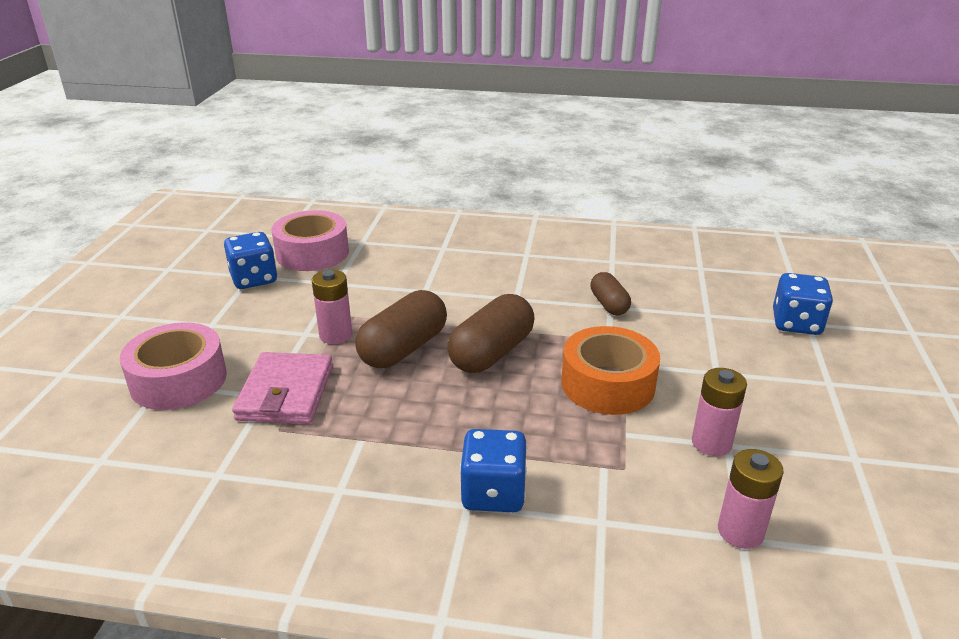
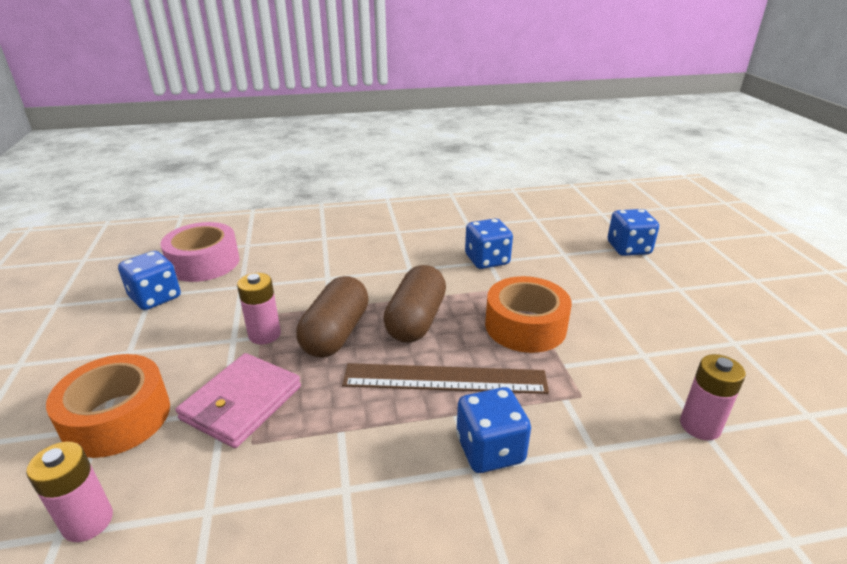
camera: 20 degrees left, 0 degrees up
pink tape [120,322,227,410] -> orange tape [46,354,170,458]
pink wallet [232,352,333,424] -> pink wallet turned 45 degrees clockwise [176,353,301,448]
brown capsule [590,272,631,315] -> blue dice [465,218,513,269]
pink battery [692,368,747,456] -> pink battery moved to [26,442,113,542]
none -> brown ruler [342,363,549,394]

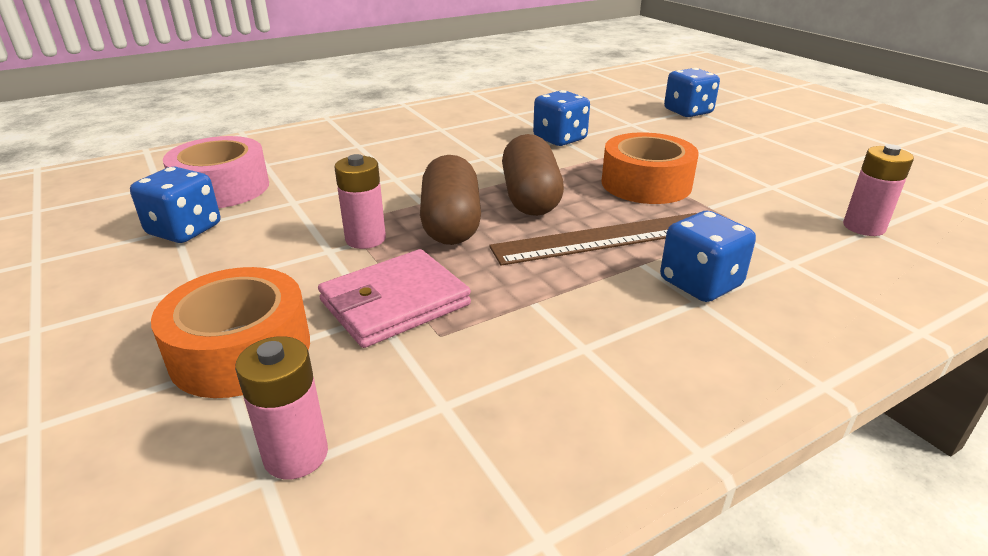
camera: 20 degrees left, 0 degrees up
pink wallet [176,353,301,448] -> pink wallet turned 45 degrees clockwise [318,249,471,348]

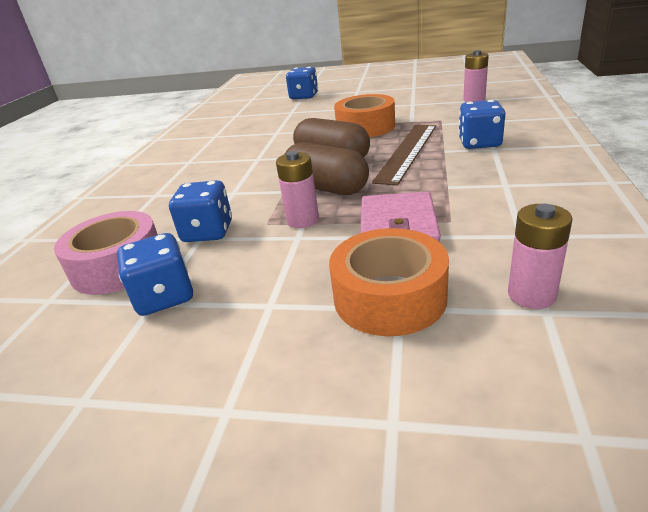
camera: 45 degrees left, 0 degrees up
blue dice [533,90,590,146] -> blue dice moved to [169,180,232,242]

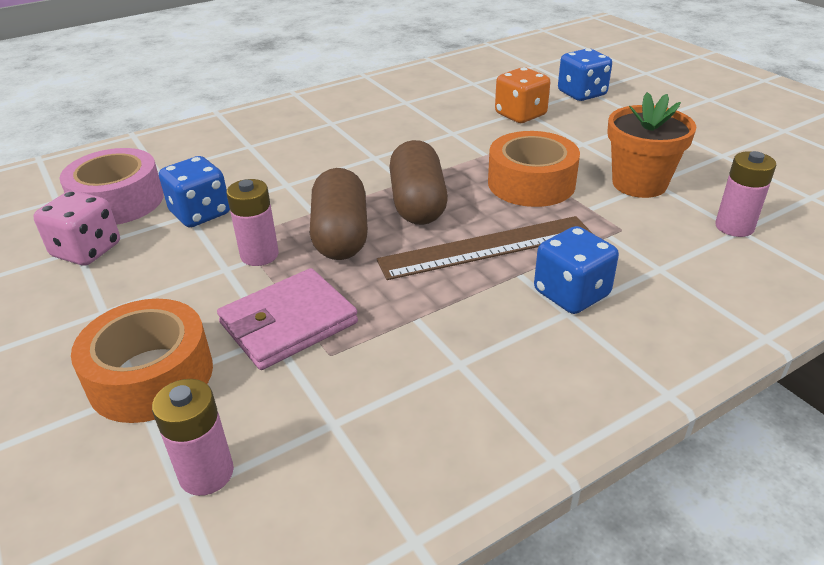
camera: 45 degrees right, 5 degrees up
blue dice [117,233,193,316] -> pink dice [33,190,120,266]
none -> orange dice [495,67,550,123]
none -> orange flower pot [607,92,696,198]

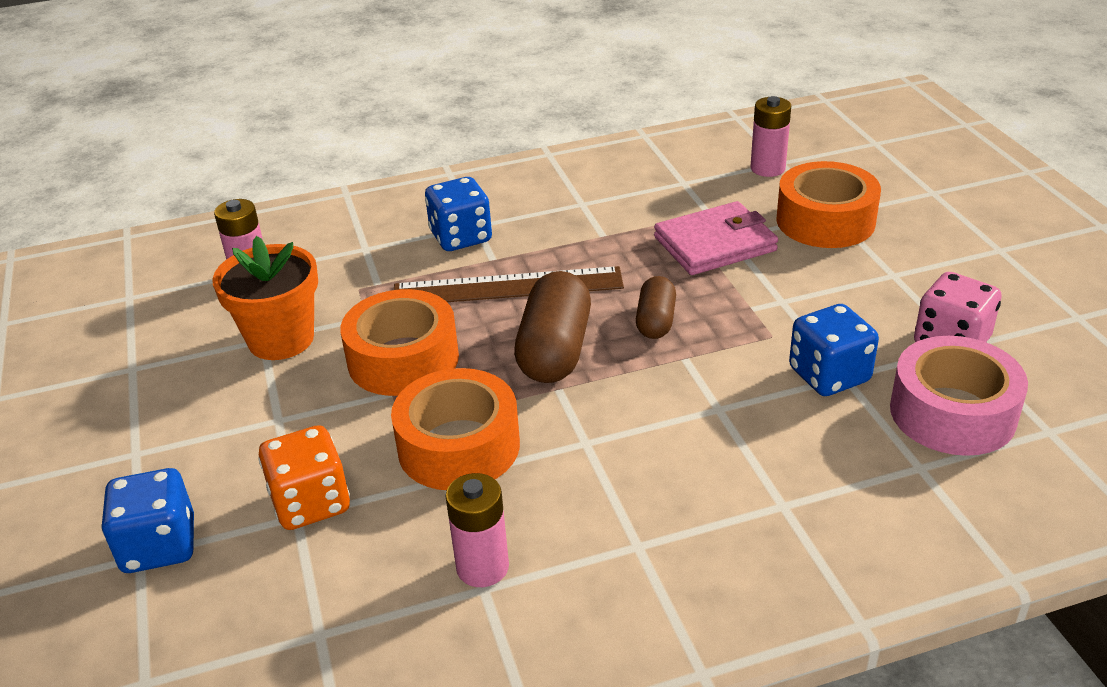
camera: 165 degrees left, 0 degrees up
pink battery [226,179,279,266] -> pink battery moved to [446,473,509,587]
brown capsule [310,168,368,260] -> brown capsule [636,276,676,339], size x0.59
none -> orange tape [391,368,520,490]

